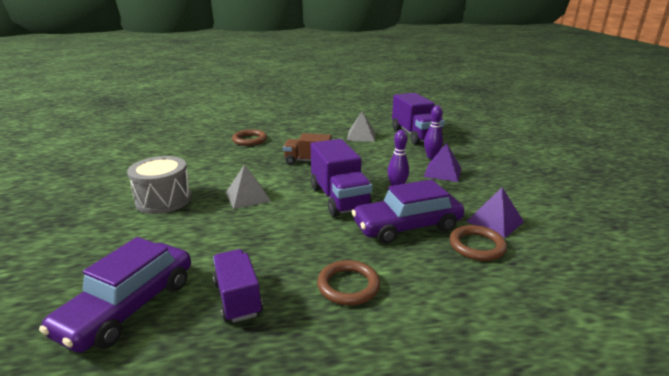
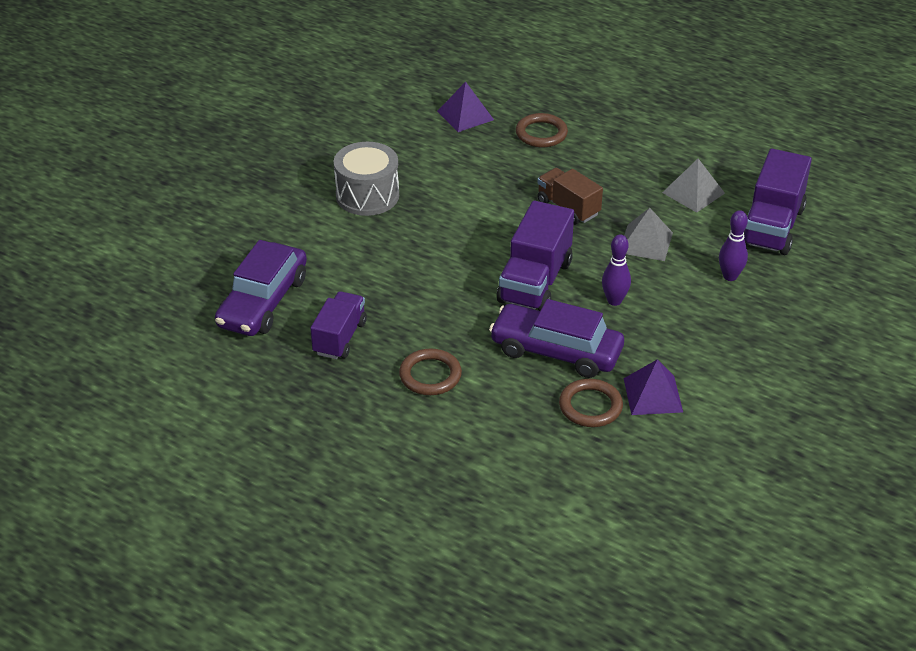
camera: 40 degrees right, 15 degrees up
purple car [39,237,191,353] -> purple car turned 45 degrees counterclockwise [215,240,307,336]
grey pyramid [226,164,271,209] -> grey pyramid moved to [624,208,673,261]
purple pyramid [424,143,461,182] -> purple pyramid moved to [437,82,494,132]

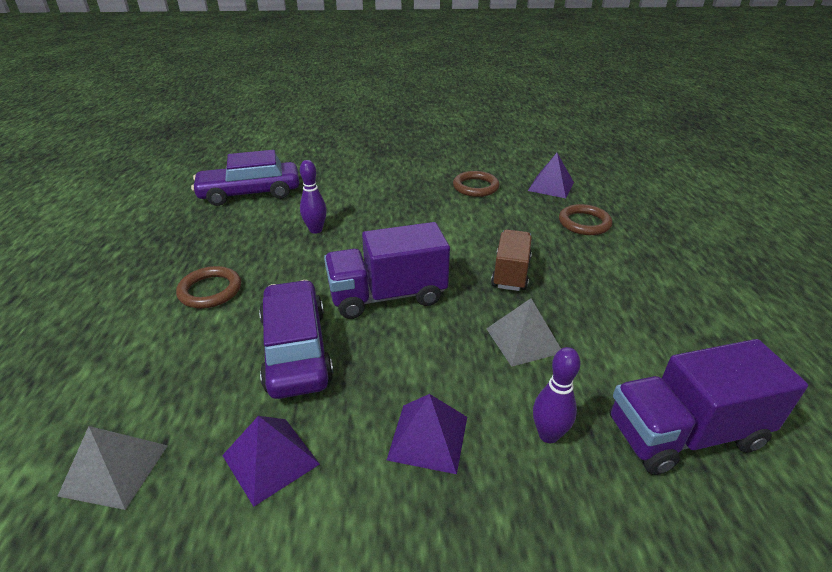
camera: 55 degrees right, 5 degrees down
purple truck [310,291,367,359] -> none
grey drum [334,142,399,216] -> none
brown ring [559,379,623,427] -> brown ring moved to [453,171,499,197]
purple bowling pin [602,234,631,306] -> purple bowling pin moved to [300,160,327,234]
grey pyramid [662,159,725,213] -> grey pyramid moved to [57,426,168,510]
none -> purple pyramid [387,394,467,474]

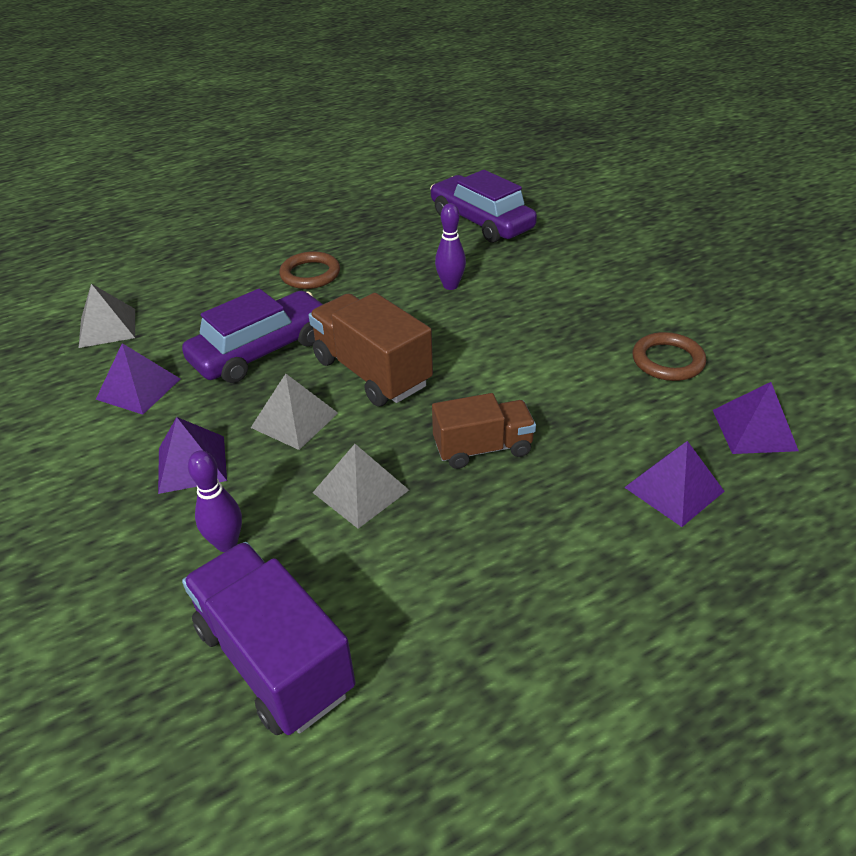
camera: 65 degrees right, 5 degrees up
purple truck [324,222,450,319] -> brown truck [309,293,433,406]
brown ring [559,204,612,235] -> purple pyramid [624,441,724,527]
none -> grey pyramid [251,374,338,450]

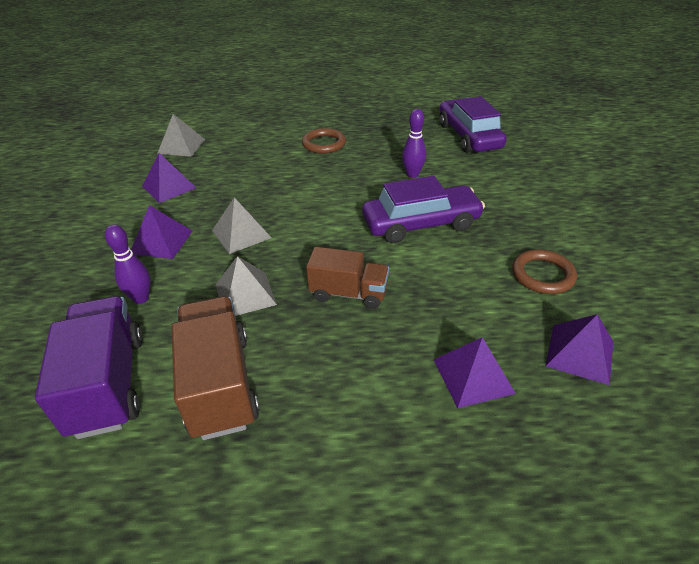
camera: 25 degrees right, 0 degrees up
purple car [182,288,323,383] -> purple car moved to [362,176,485,243]
brown truck [309,293,433,406] -> brown truck moved to [172,296,259,440]

